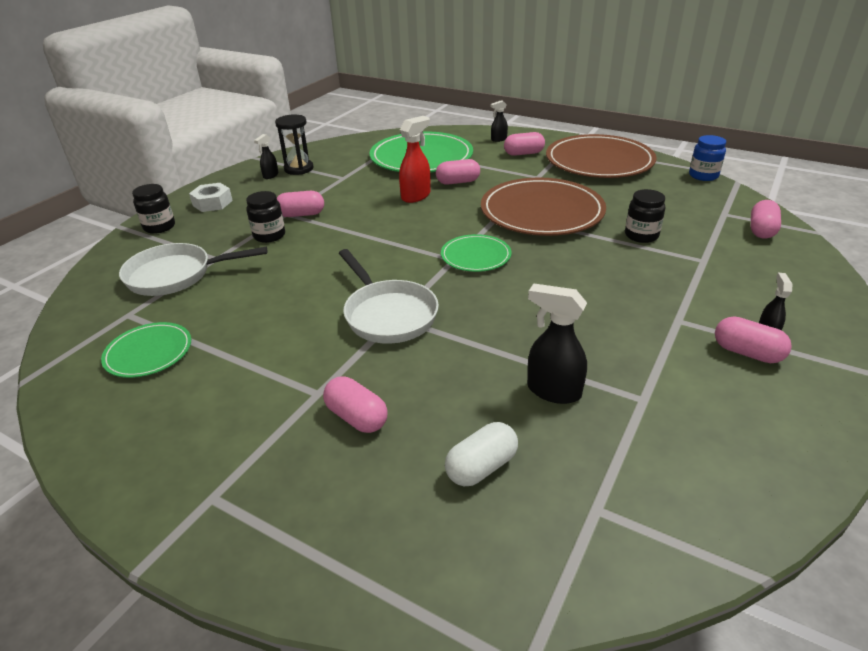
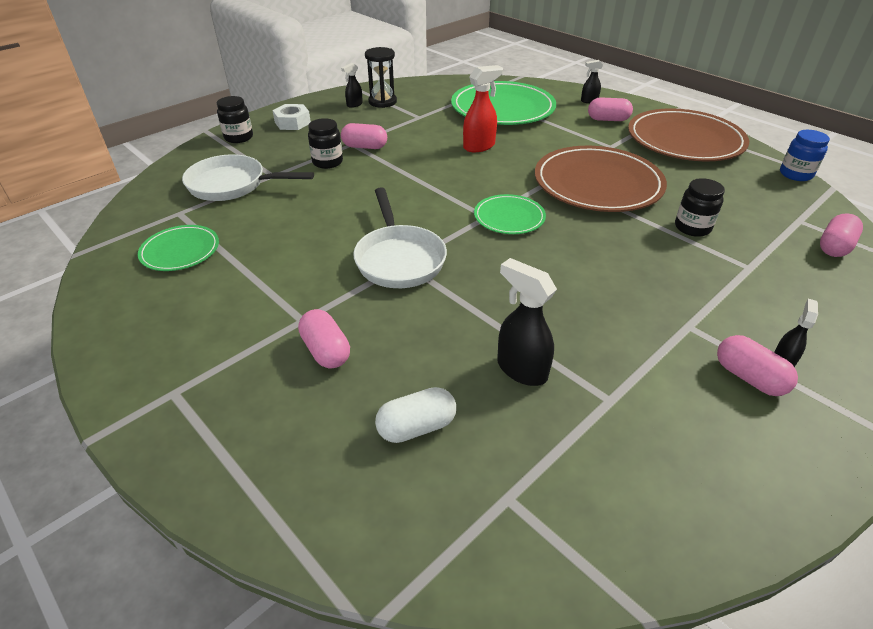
camera: 15 degrees right, 5 degrees up
pink capsule [436,159,480,185] -> none

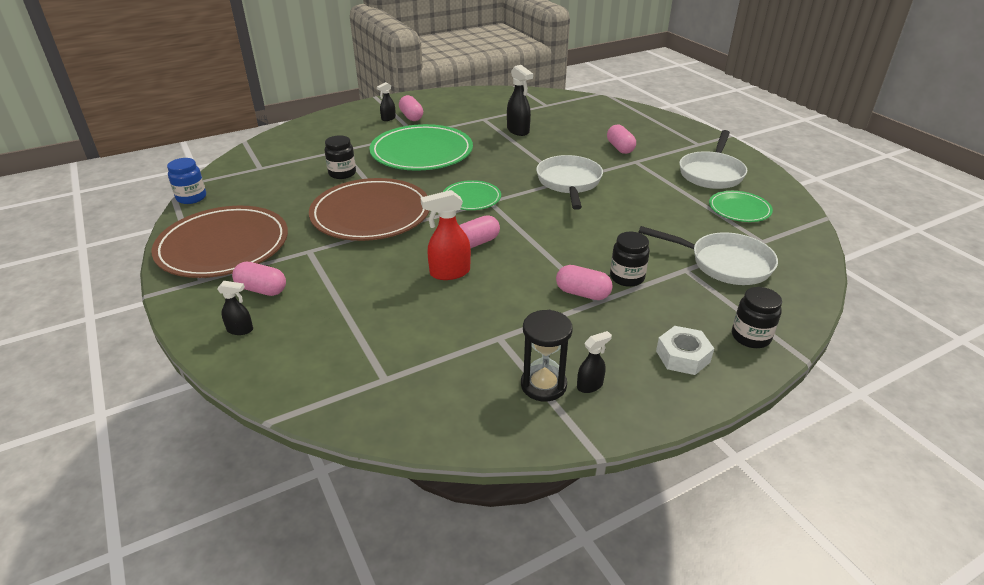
camera: 165 degrees left, 5 degrees down
white capsule [375,387,456,443] -> none
green plate [451,81,556,125] -> green plate moved to [369,124,473,171]
pink capsule [820,213,863,257] -> pink capsule moved to [459,215,500,248]
none -> white pan [679,130,747,189]

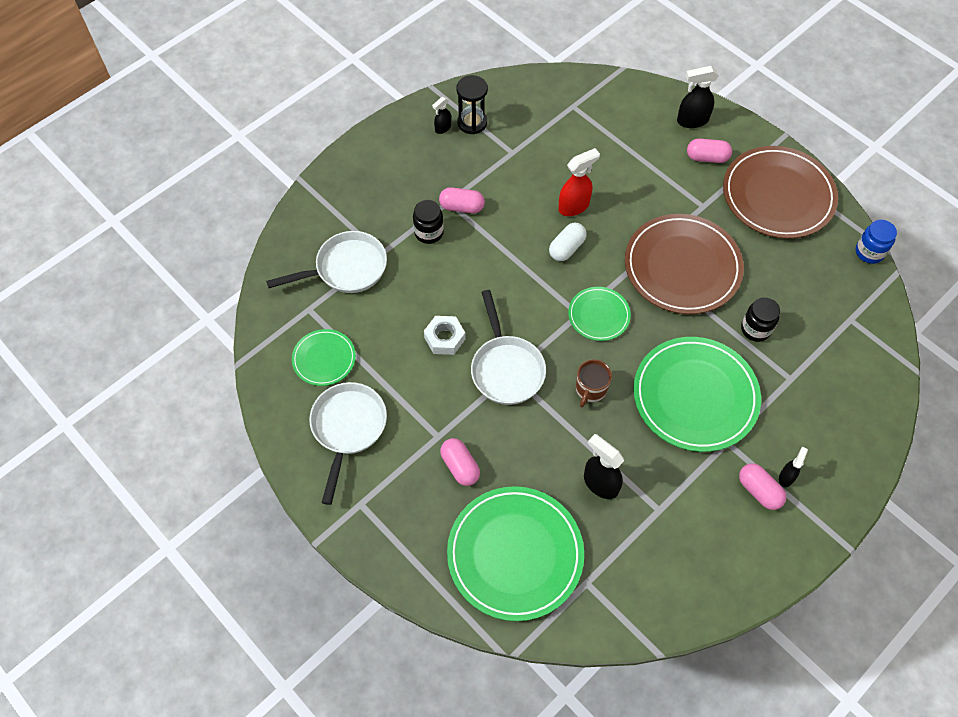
camera: 165 degrees right, 25 degrees up
black spray bottle [217,281,253,335] -> black spray bottle [677,66,719,128], size x1.72
pink capsule [459,215,500,248] -> white capsule [549,223,587,261]
white pan [638,226,778,285] -> white pan turned 150 degrees clockwise [266,231,387,293]
white nut [656,326,714,375] -> white nut moved to [424,316,465,355]
black jar [732,287,782,348] -> none
none -> green plate [447,486,584,621]
none -> brown mug [576,359,612,407]

